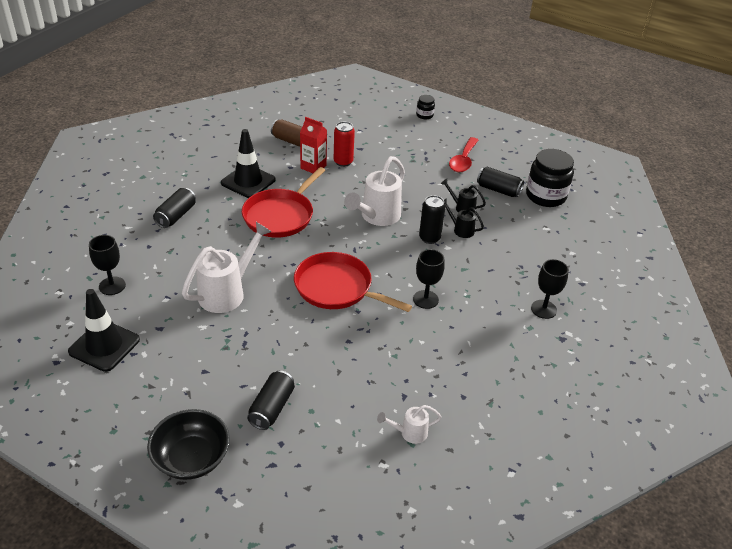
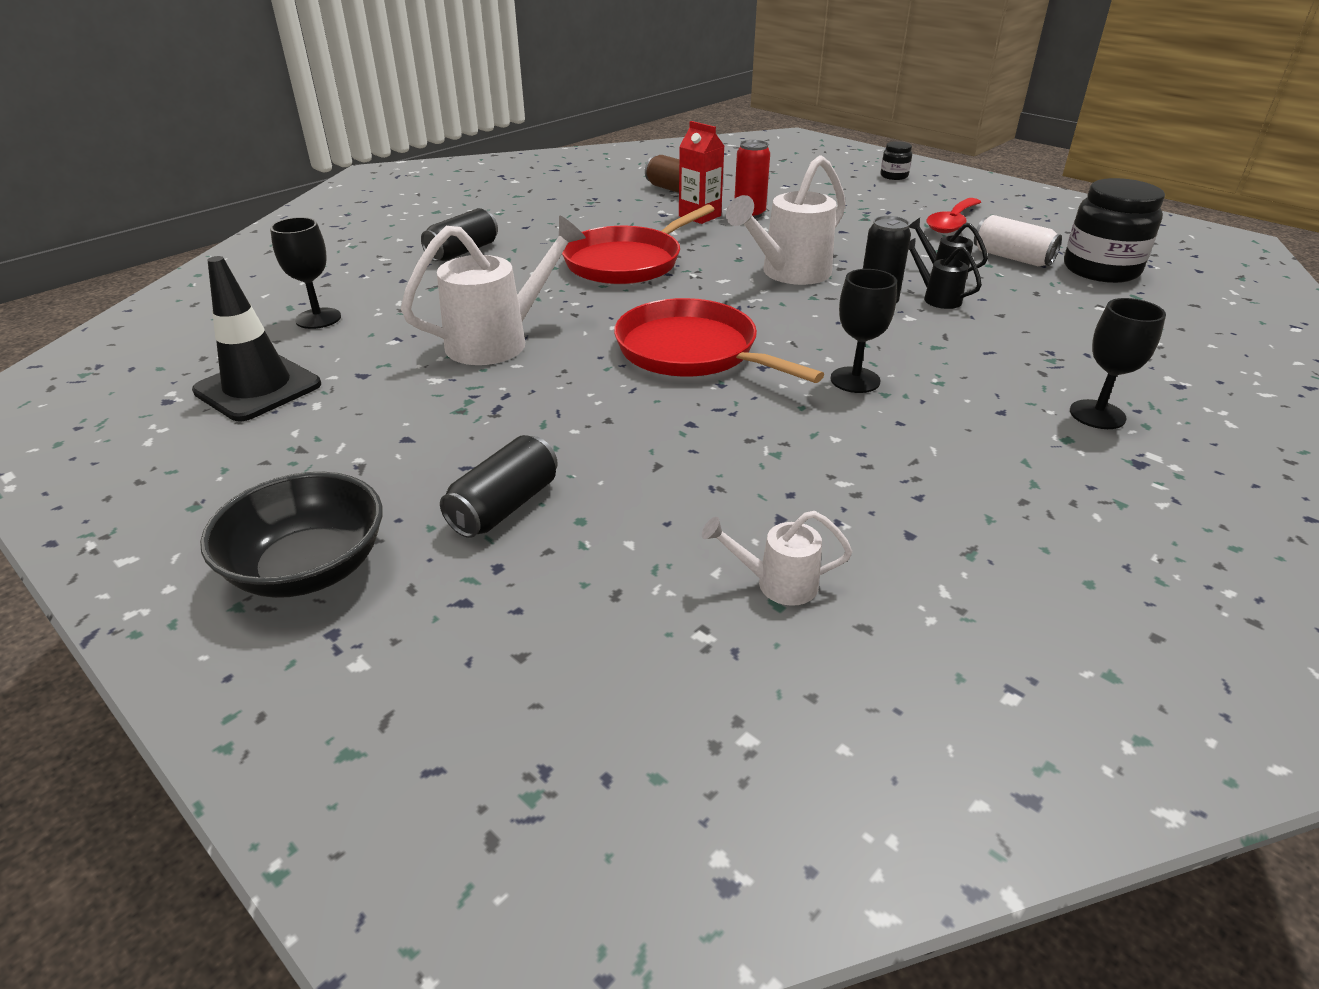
camera: 15 degrees right, 5 degrees down
black traffic cone [221,129,275,198] -> none
black can [477,167,524,197] -> white can [974,215,1062,266]

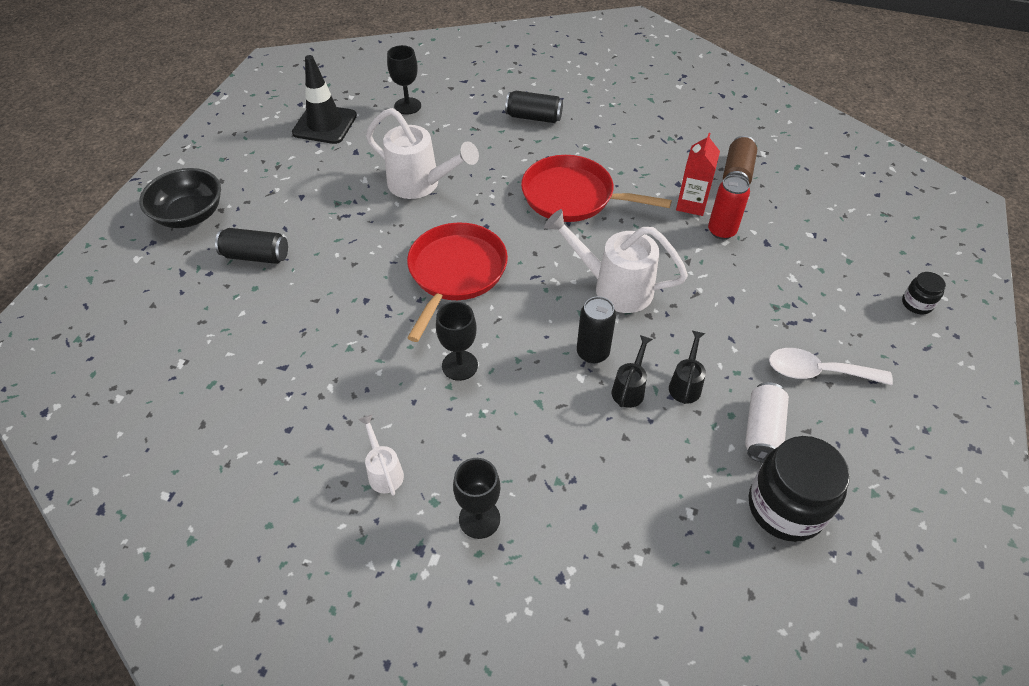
camera: 65 degrees right, 15 degrees up
white watering can [702,511,852,606] -> white watering can moved to [358,415,404,496]
red spoon [926,198,981,233] -> white spoon [769,348,893,385]

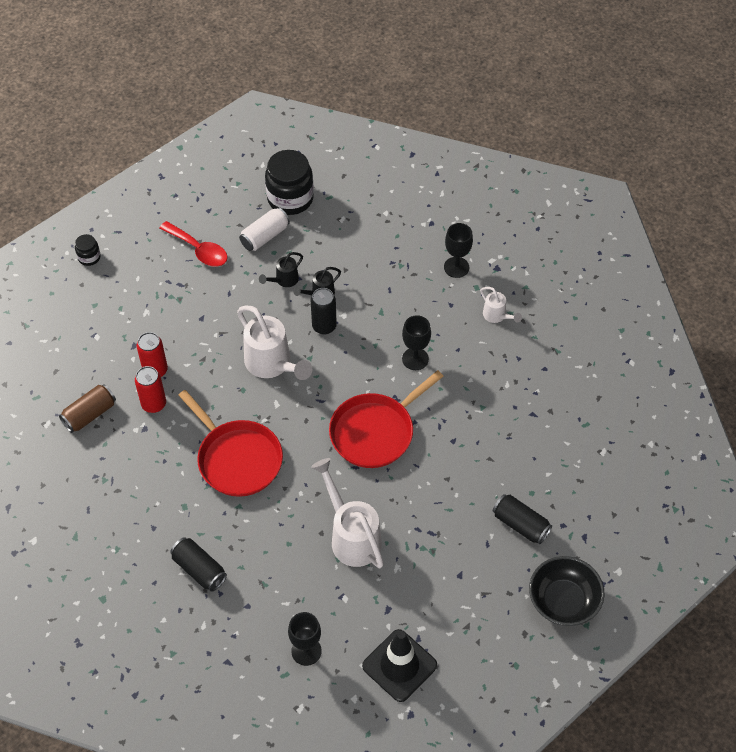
camera: 150 degrees left, 5 degrees up
white watering can [358,415,404,496] -> white watering can turned 45 degrees counterclockwise [480,287,522,323]
red carton [676,133,720,216] -> red can [135,366,166,413]
white spoon [769,348,893,385] -> red spoon [159,221,228,267]

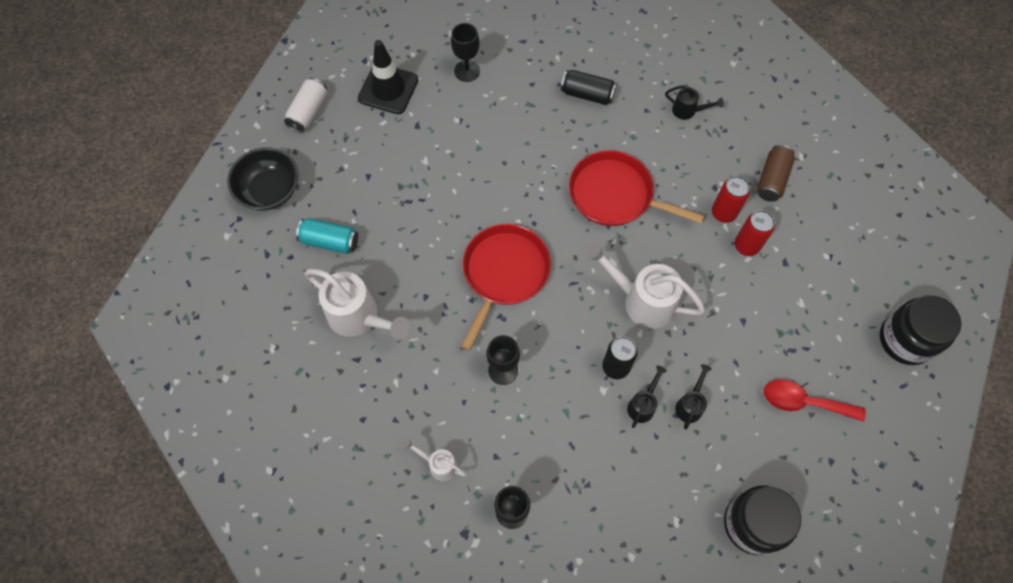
camera: 155 degrees right, 10 degrees up
black jar [75,234,101,266] -> black jar [880,295,961,365], size x2.08
white can [239,207,290,251] -> white can moved to [284,78,327,133]
white watering can [311,458,384,568] -> white watering can moved to [304,269,410,340]
black can [493,494,552,544] -> turquoise can [296,218,358,254]
none -> black watering can [665,85,724,120]

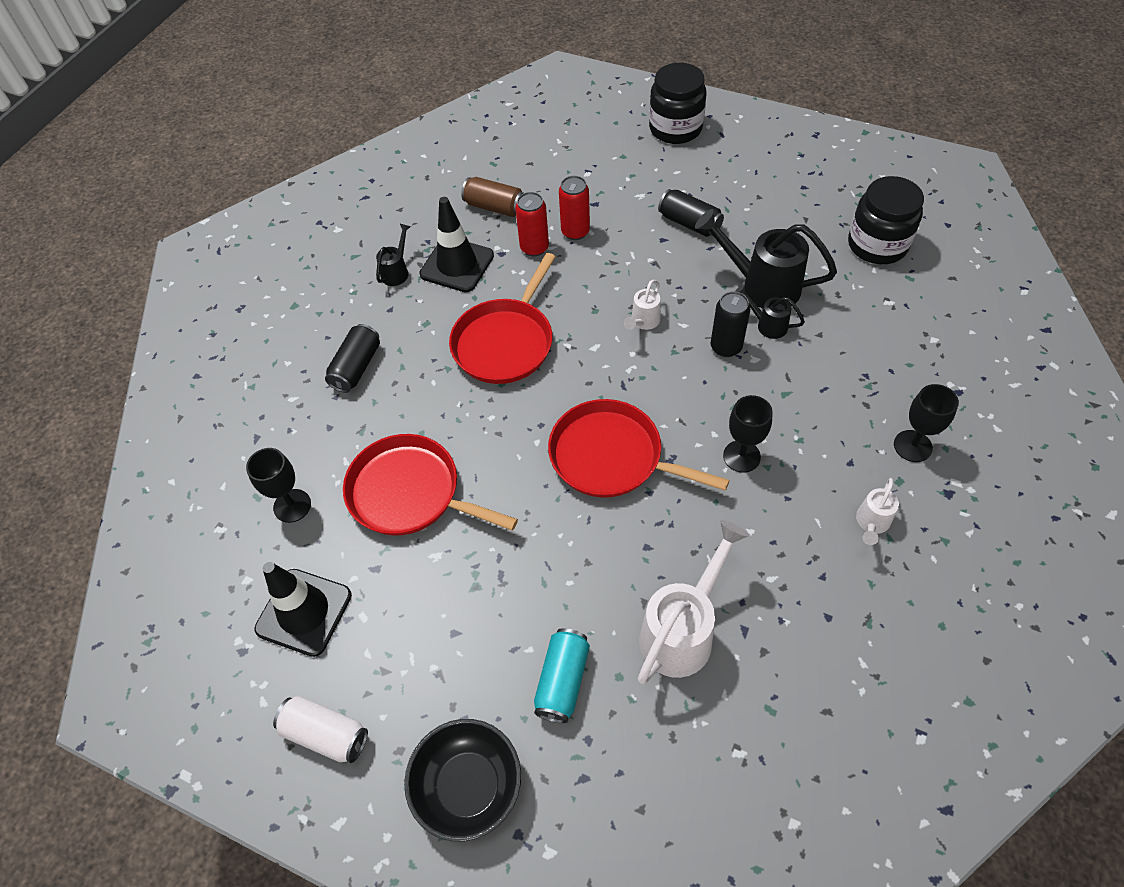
camera: 85 degrees left, 10 degrees down
white watering can [585,242,705,329] -> white watering can [624,280,661,330], size x0.51
black watering can [675,364,712,429] -> black watering can [695,209,837,308], size x1.97
red spoon [764,379,866,422] -> none
none -> red pan [343,434,518,536]
none -> black traffic cone [419,197,494,292]
none -> black can [658,189,724,237]

